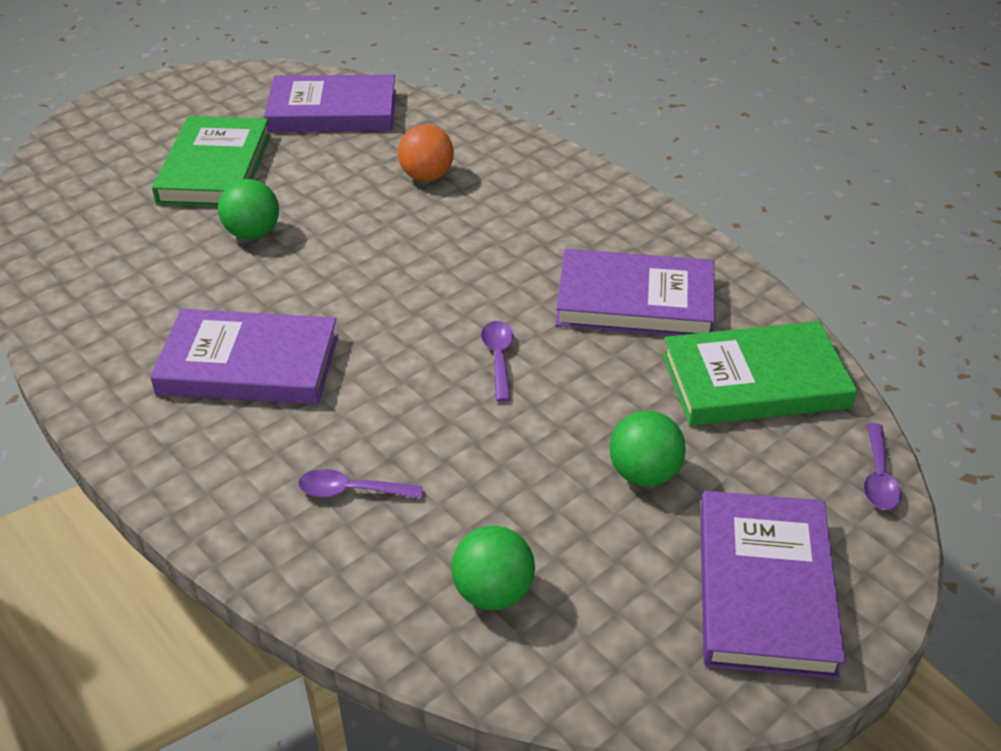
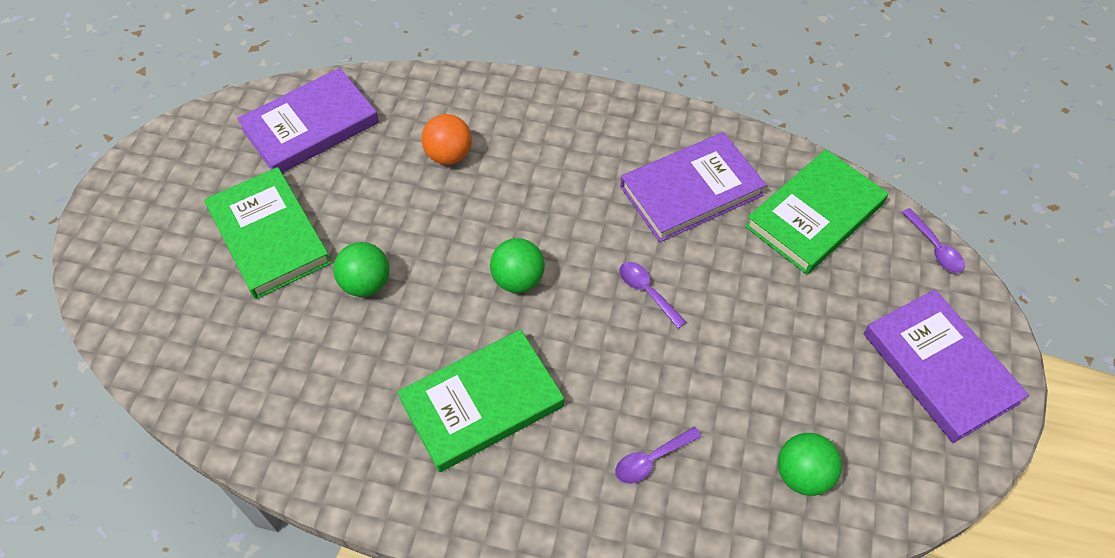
camera: 35 degrees left, 15 degrees up
purple book [150,309,338,405] -> green book [398,330,564,472]
green ball [609,411,686,486] -> green ball moved to [490,238,545,293]

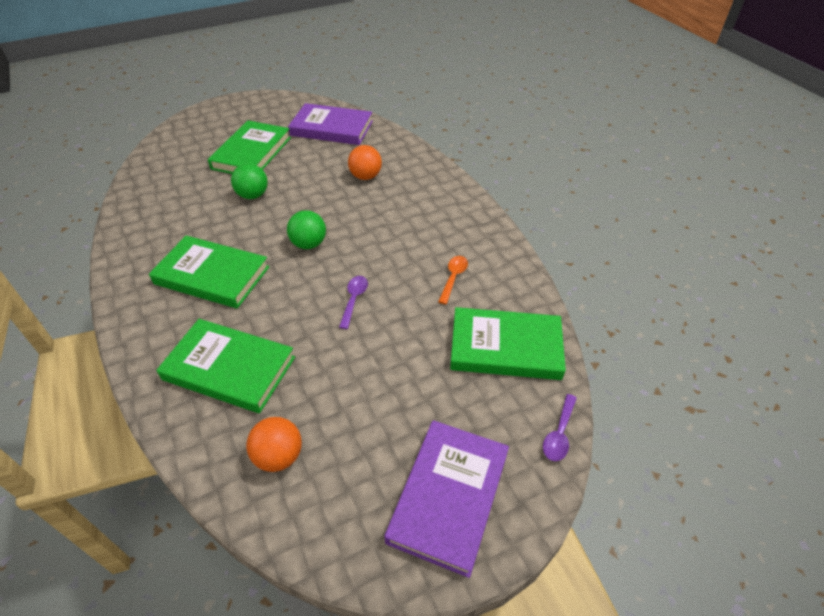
camera: 50 degrees right, 10 degrees down
purple spoon [615,427,702,484] -> green book [156,319,295,413]
purple book [620,132,766,242] -> orange spoon [438,256,468,304]
green ball [778,433,842,496] -> orange ball [246,417,302,472]

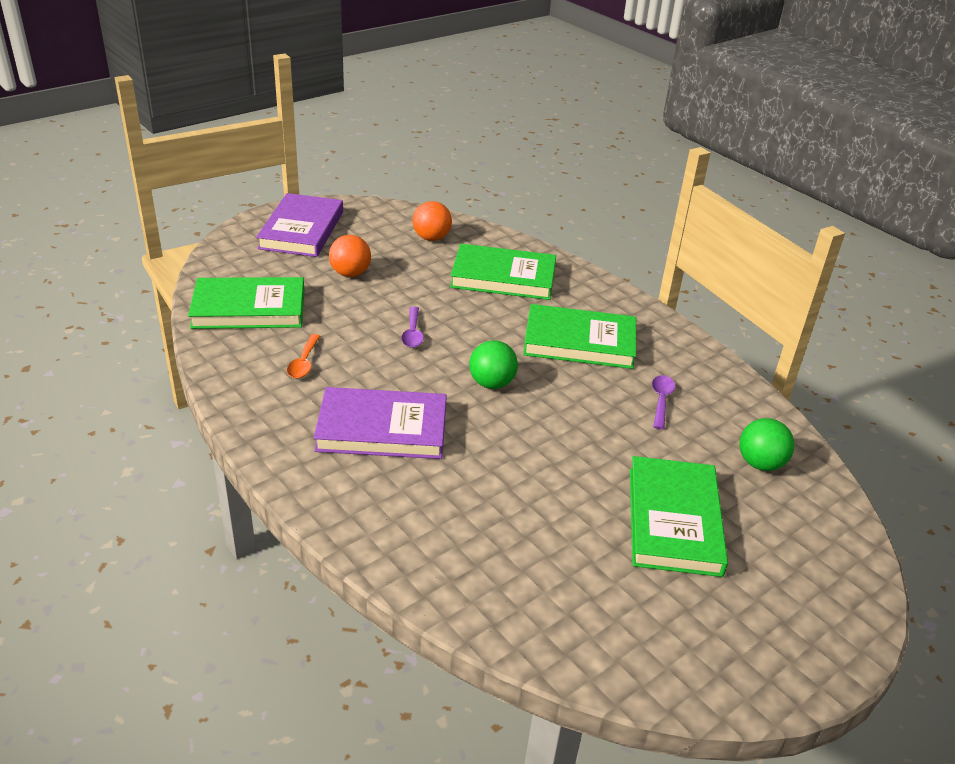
camera: 165 degrees right, 10 degrees down
green ball [231,163,268,199] -> green ball moved to [739,418,795,471]
purple book [288,103,373,145] -> purple book moved to [314,387,447,459]
orange ball [348,145,382,180] -> orange ball moved to [329,235,371,277]
purple spoon [543,394,577,461] -> purple spoon moved to [652,375,675,429]

